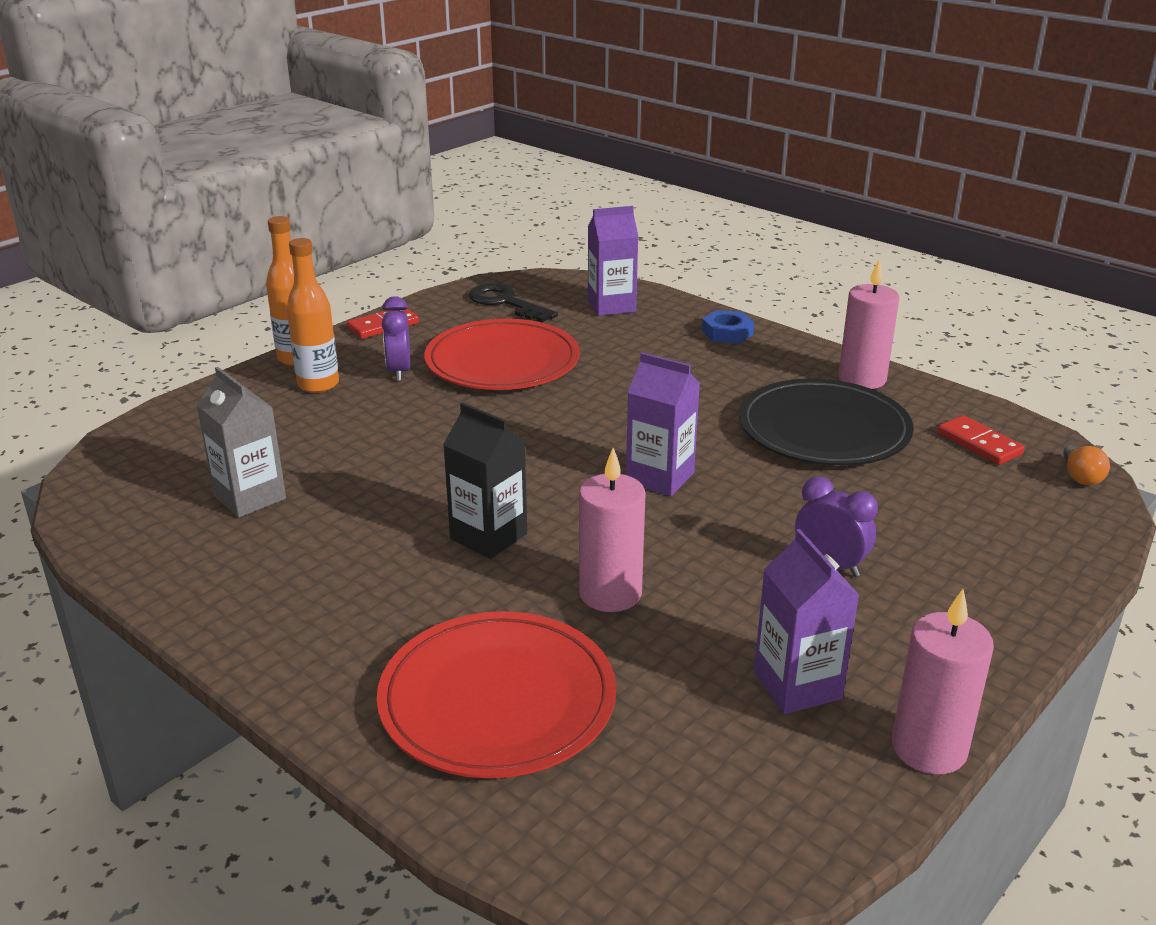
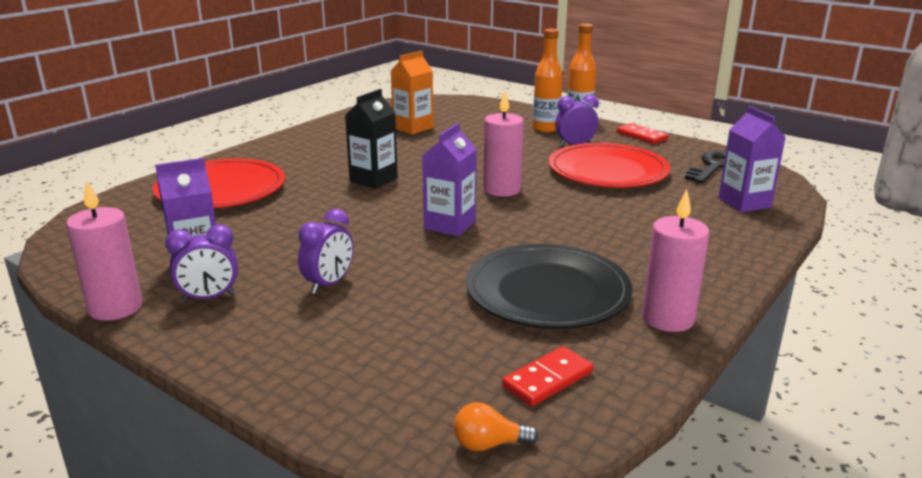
camera: 85 degrees right, 5 degrees down
grey carton [196,367,286,518] -> orange carton [391,51,433,135]
pink candle [579,448,646,612] -> pink candle moved to [483,91,524,197]
blue nut [702,310,754,344] -> none
none -> purple clock [165,224,238,302]

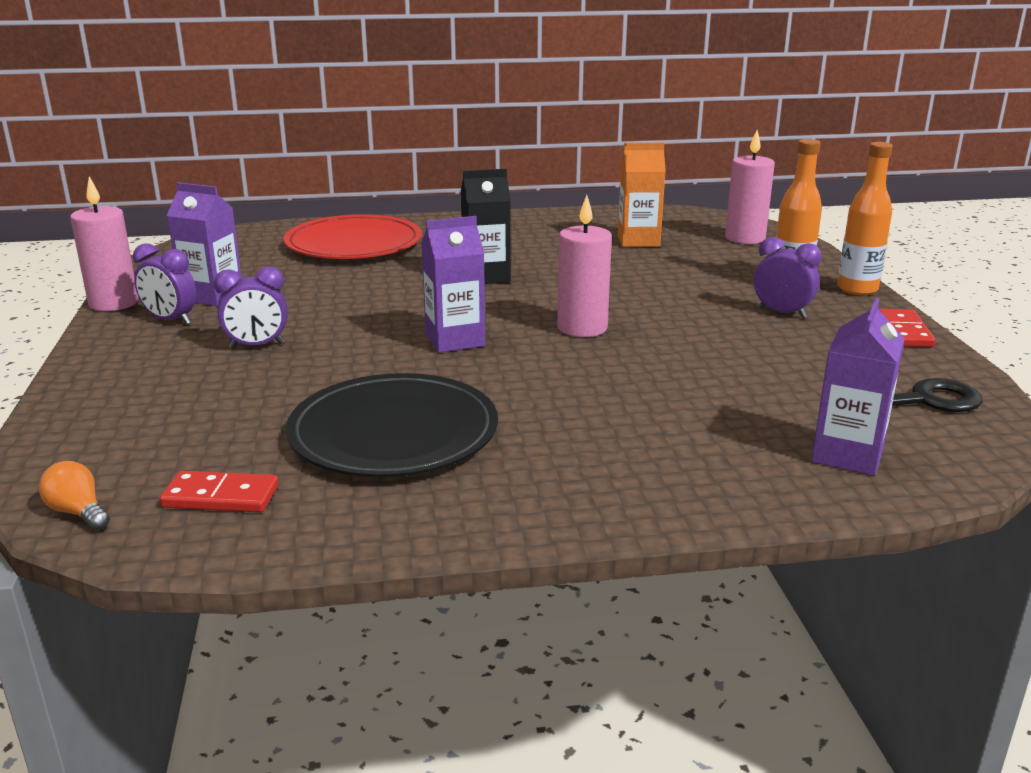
camera: 45 degrees right, 0 degrees up
red plate [549,143,670,188] -> none
pink candle [642,189,709,332] -> pink candle moved to [725,130,775,244]

